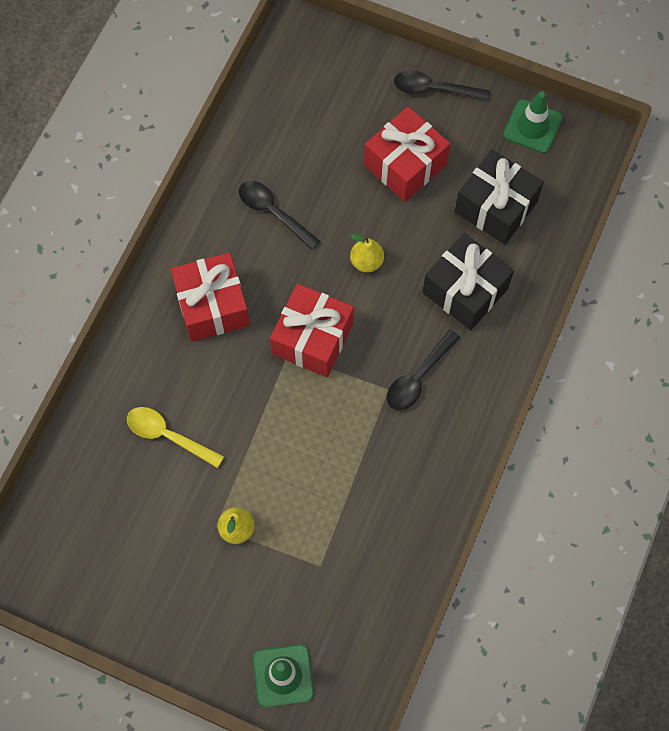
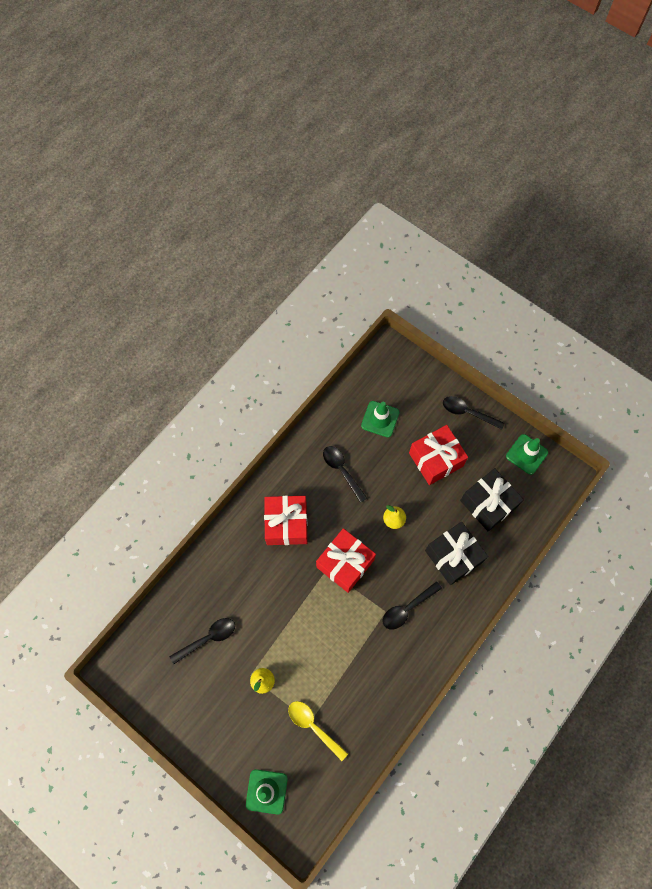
camera: 15 degrees right, 0 degrees up
yellow spoon [127,407,224,468] -> yellow spoon moved to [288,701,348,761]
none -> black spoon [170,618,235,664]
none -> green traffic cone [361,401,400,437]

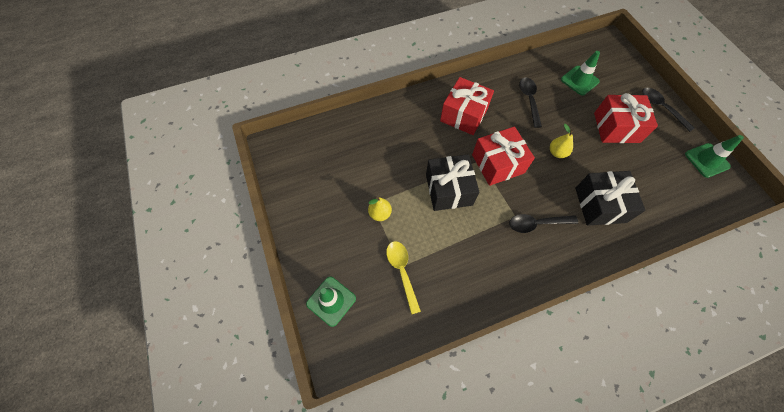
camera: 30 degrees right, 5 degrees down
black spoon [170,618,235,664] -> none
black gift [460,468,524,532] -> black gift moved to [426,154,479,211]

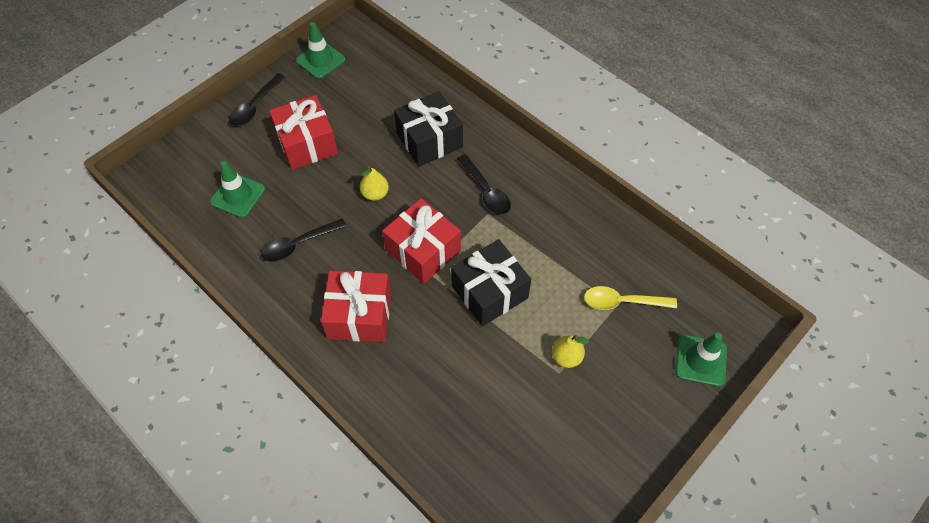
camera: 115 degrees left, 5 degrees down
yellow spoon [386,241,421,315] -> yellow spoon turned 45 degrees clockwise [584,286,677,310]

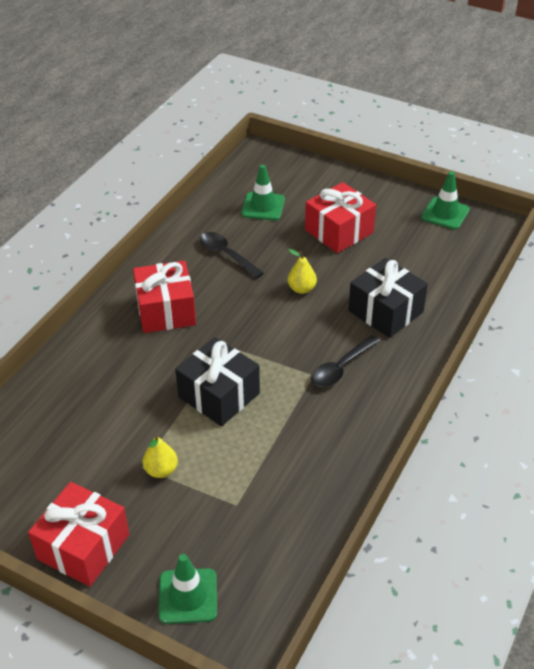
camera: 75 degrees right, 15 degrees down
black spoon [229,73,285,126] -> none
red gift [382,198,461,284] -> red gift moved to [28,482,129,587]
yellow spoon [584,286,677,310] -> none

